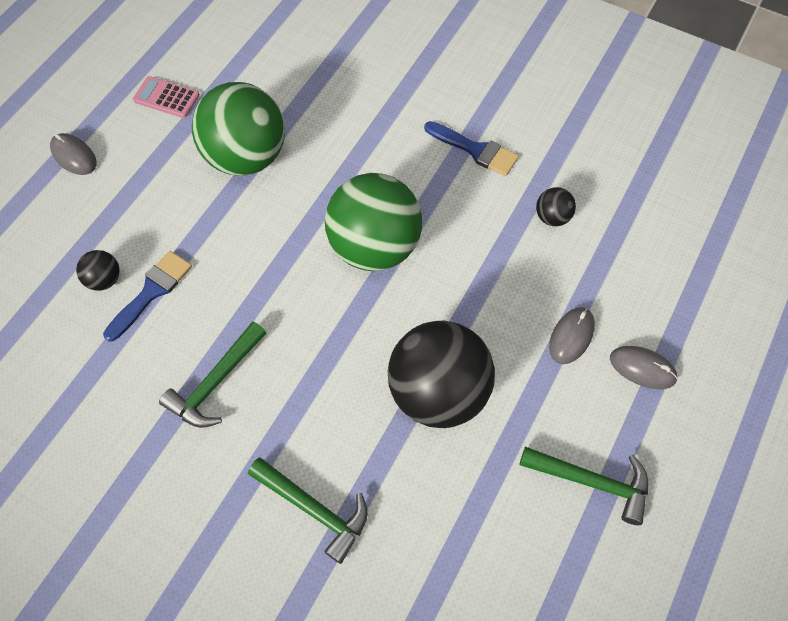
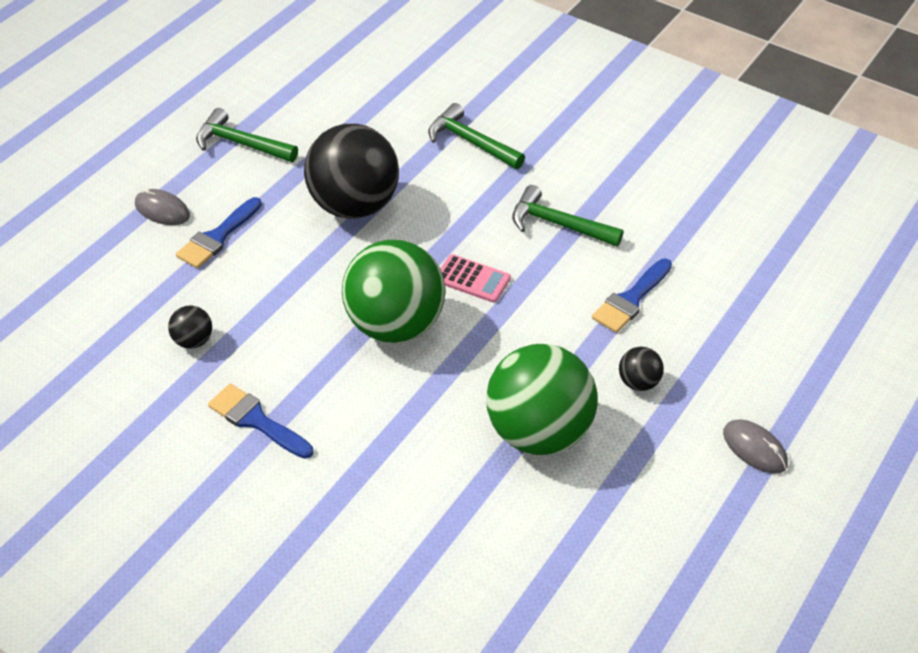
camera: 175 degrees left, 15 degrees down
black ball [76,250,120,291] -> black ball moved to [619,347,664,391]
pink calculator [133,76,200,118] -> pink calculator moved to [440,254,511,303]
green hammer [159,321,266,428] -> green hammer turned 105 degrees counterclockwise [512,185,624,247]
grey mouse [549,307,595,364] -> blue brush [176,197,262,269]

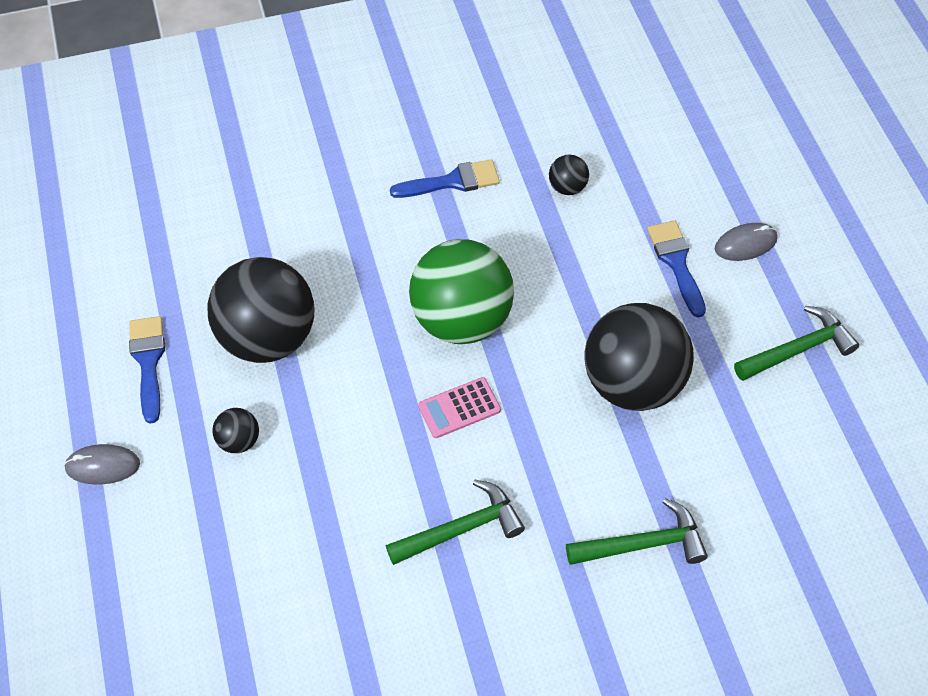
camera: 130 degrees right, 10 degrees up
green ball [486,344,598,455] -> black ball [208,257,314,363]
blue brush [592,259,672,333] -> blue brush moved to [129,316,165,423]

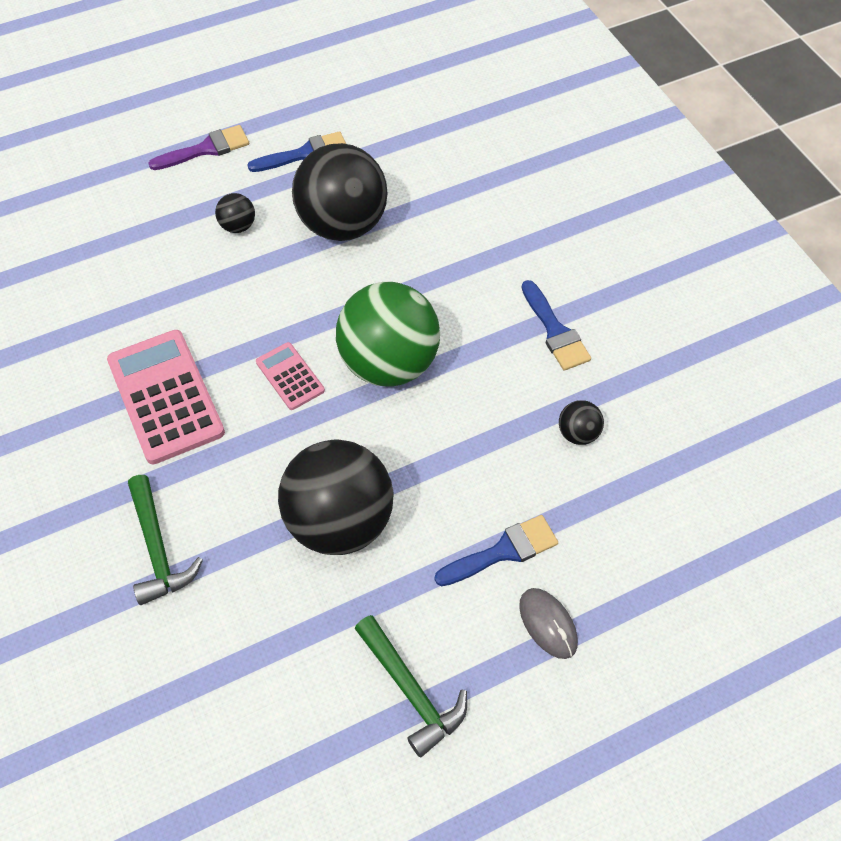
camera: 80 degrees right, 0 degrees up
grey mouse [64,444,140,485] -> purple brush [148,125,249,170]
green hammer [386,480,525,565] -> pink calculator [107,330,225,464]

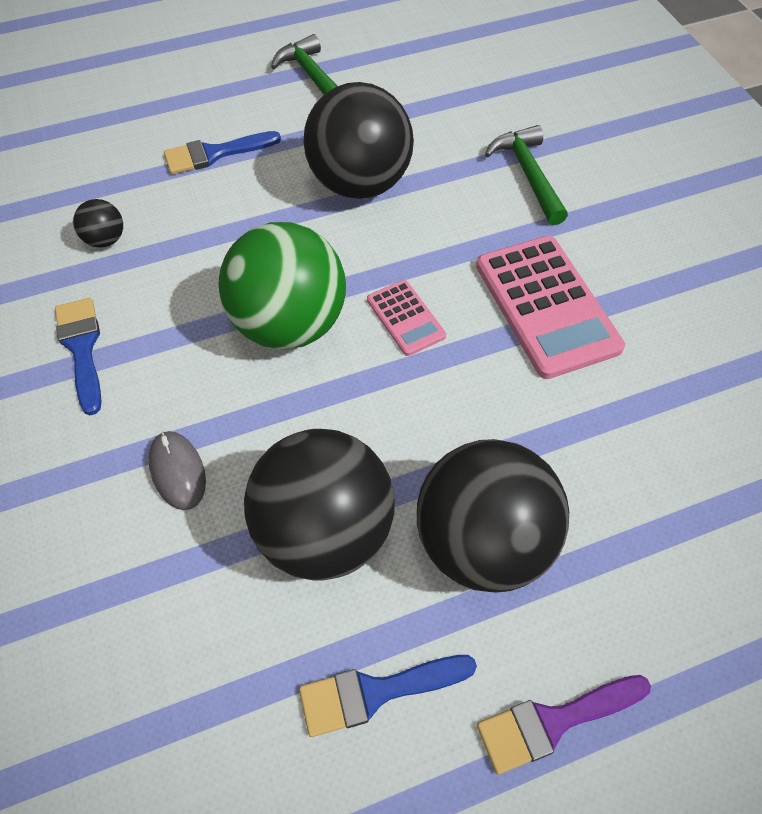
camera: 175 degrees left, 0 degrees up
black ball [215,193,255,233] -> black ball [417,439,569,593], size x2.38
grey mouse [519,588,578,659] -> grey mouse moved to [148,431,206,510]

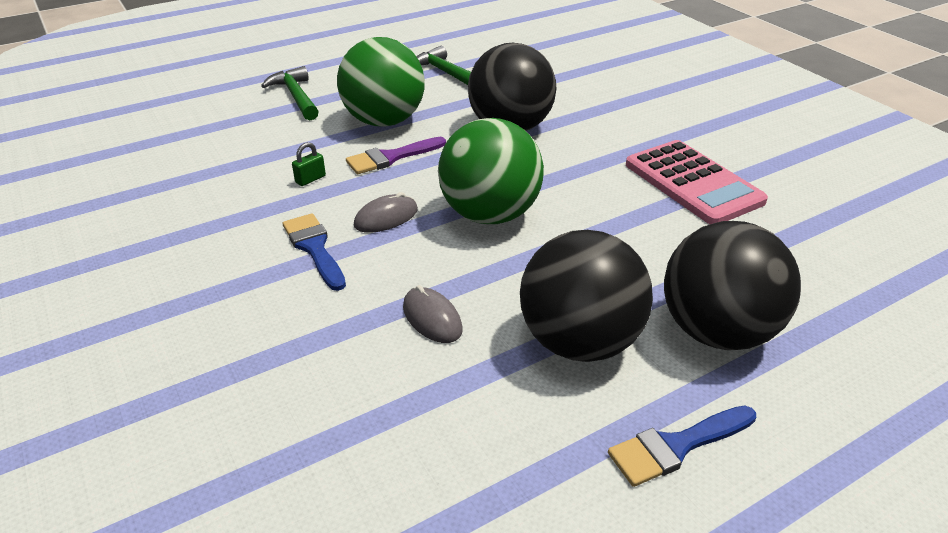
camera: 10 degrees left, 20 degrees down
black ball [73,199,123,248] -> green padlock [292,142,326,186]
blue brush [164,131,281,174] -> green ball [337,37,425,127]
pink calculator [367,280,446,356] -> none
purple brush [477,675,651,775] -> purple brush moved to [346,137,446,174]
green hammer [485,125,568,225] -> green hammer moved to [261,66,319,121]
none -> grey mouse [353,192,418,233]

